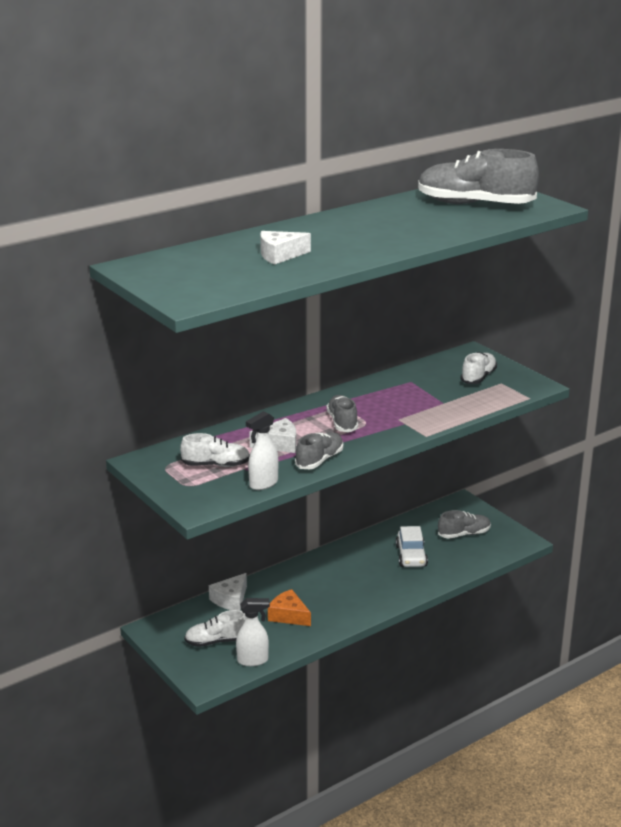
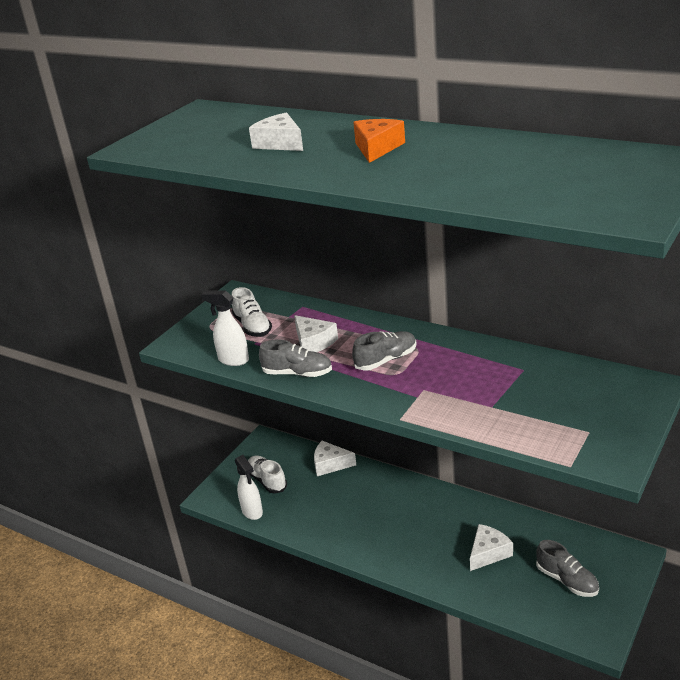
camera: 70 degrees right, 5 degrees up
orange cheese [268,589,311,626] -> orange cheese moved to [353,119,405,163]
white car [396,526,428,567] -> white cheese [470,524,513,571]
grey shoe [418,149,539,204] -> none
white shoe [460,352,497,384] -> none

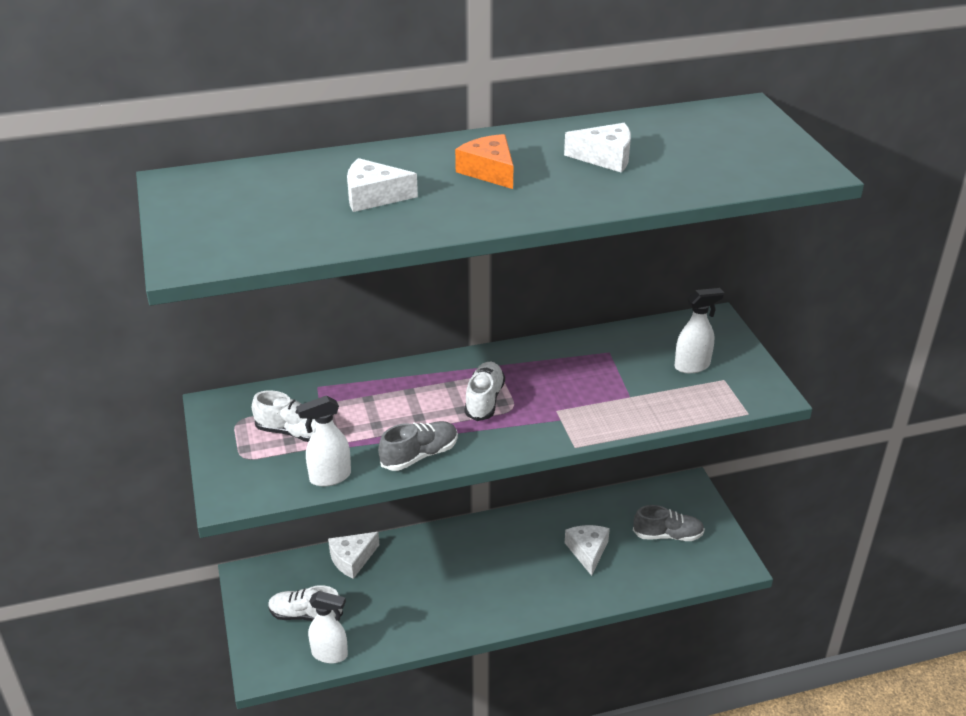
camera: 50 degrees left, 5 degrees up
white cheese [294,315,338,352] -> white cheese moved to [564,123,631,173]
grey shoe [352,331,417,371] -> white shoe [465,362,505,421]
none -> white spray bottle [674,288,724,373]

